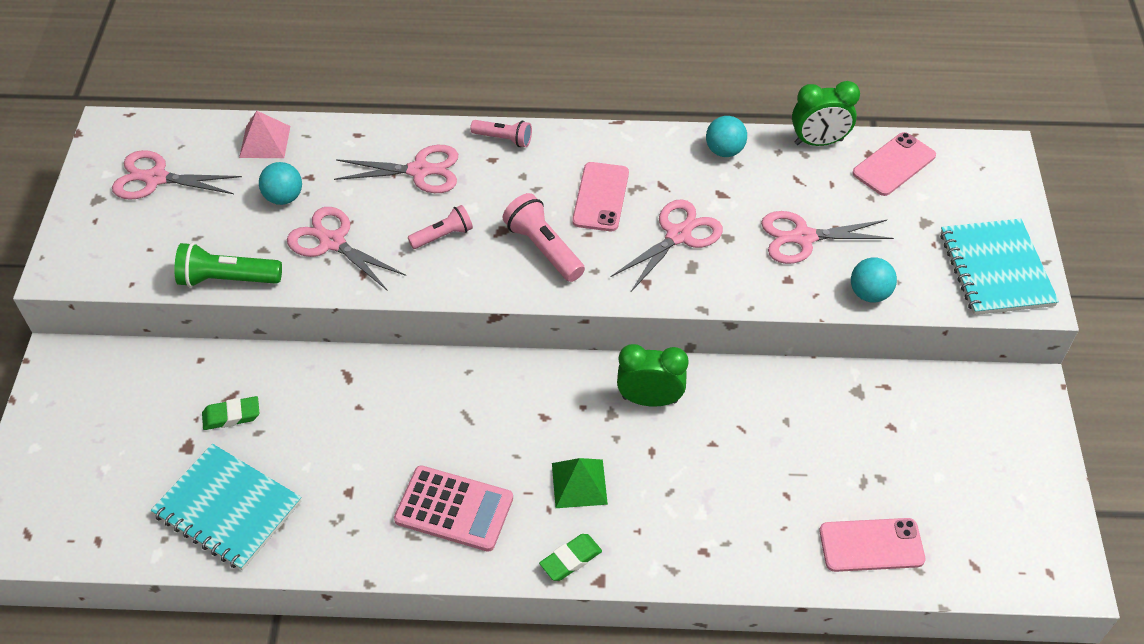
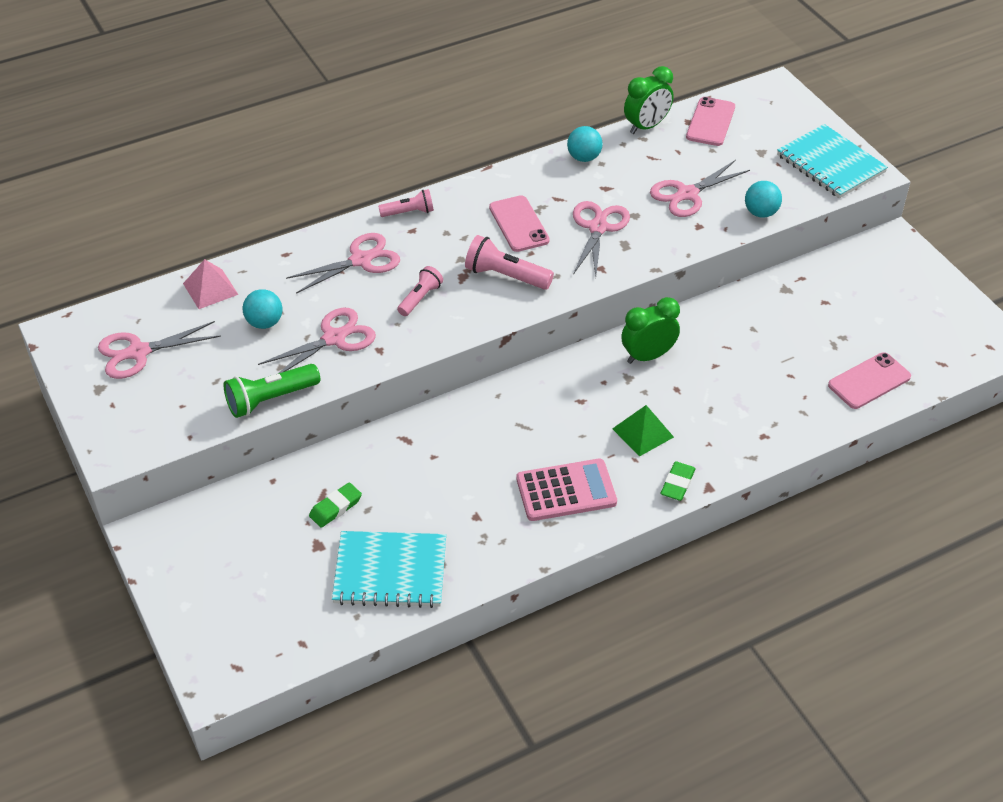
camera: 30 degrees left, 5 degrees down
pink scissors [287,207,406,291] -> pink scissors turned 135 degrees clockwise [258,308,376,373]

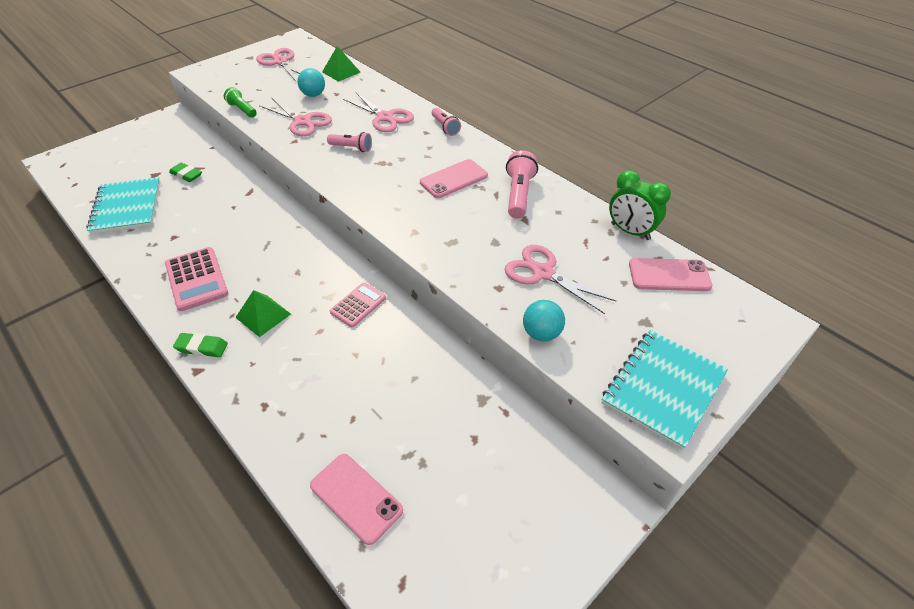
camera: 75 degrees right, 0 degrees up
pink pyramid [183,259,238,309] -> green pyramid [322,46,360,82]
green flashlight [224,364,320,418] -> green flashlight [224,87,257,118], size x0.65
pink flashlight [465,235,554,290] -> pink flashlight moved to [506,150,538,219]
turquoise ball [567,126,603,162] -> none
pink scissors [573,201,630,277] -> none
green clock [621,297,680,364] -> pink calculator [330,283,386,328]

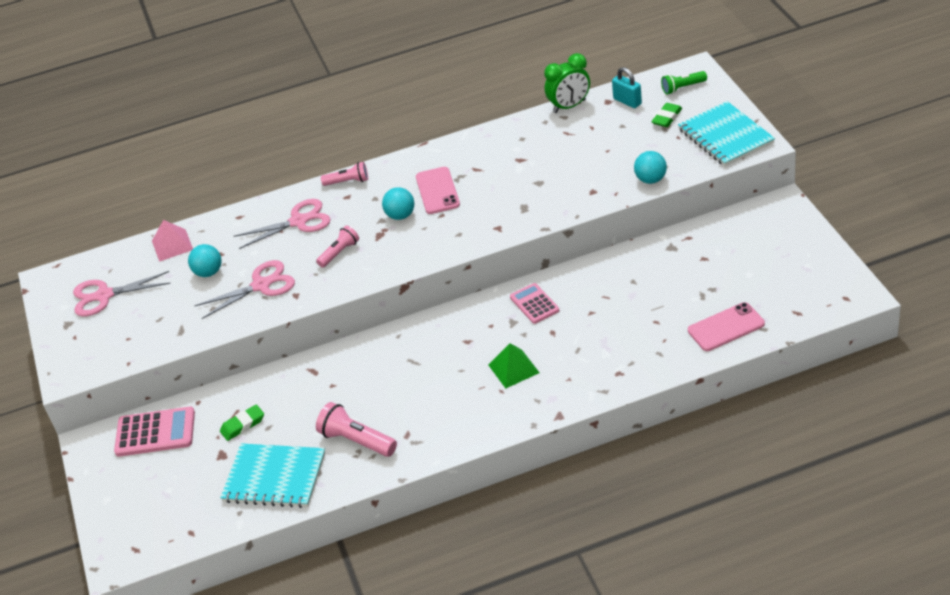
camera: 60 degrees left, 5 degrees down
pink calculator [165,247,228,311] -> pink calculator moved to [114,407,195,457]
green eraser [173,333,228,357] -> green eraser moved to [651,103,682,127]
green flashlight [224,87,257,118] -> green flashlight moved to [661,71,707,94]
green pyramid [322,46,360,82] -> pink pyramid [152,220,193,262]
pink scissors [504,245,616,314] -> none
pink flashlight [506,150,538,219] -> pink flashlight moved to [316,402,397,457]
pink phone [629,258,712,291] -> turquoise padlock [612,67,642,108]
none -> turquoise ball [382,187,414,220]

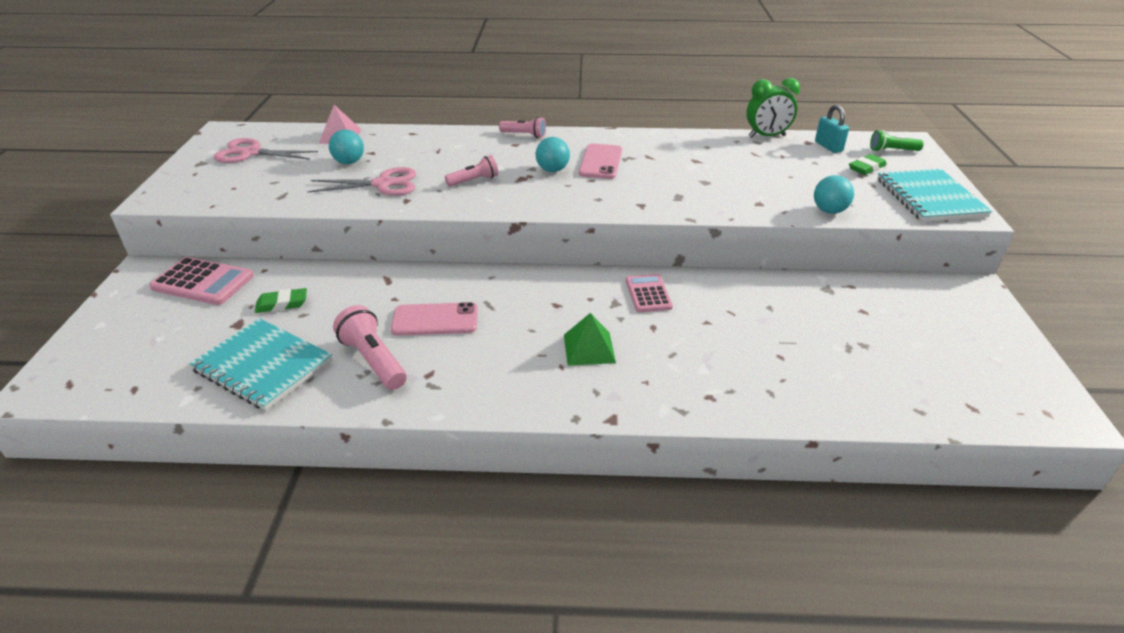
camera: 15 degrees right, 5 degrees down
pink scissors [234,199,330,249] -> none
pink phone [688,302,765,351] -> pink phone moved to [391,302,478,336]

